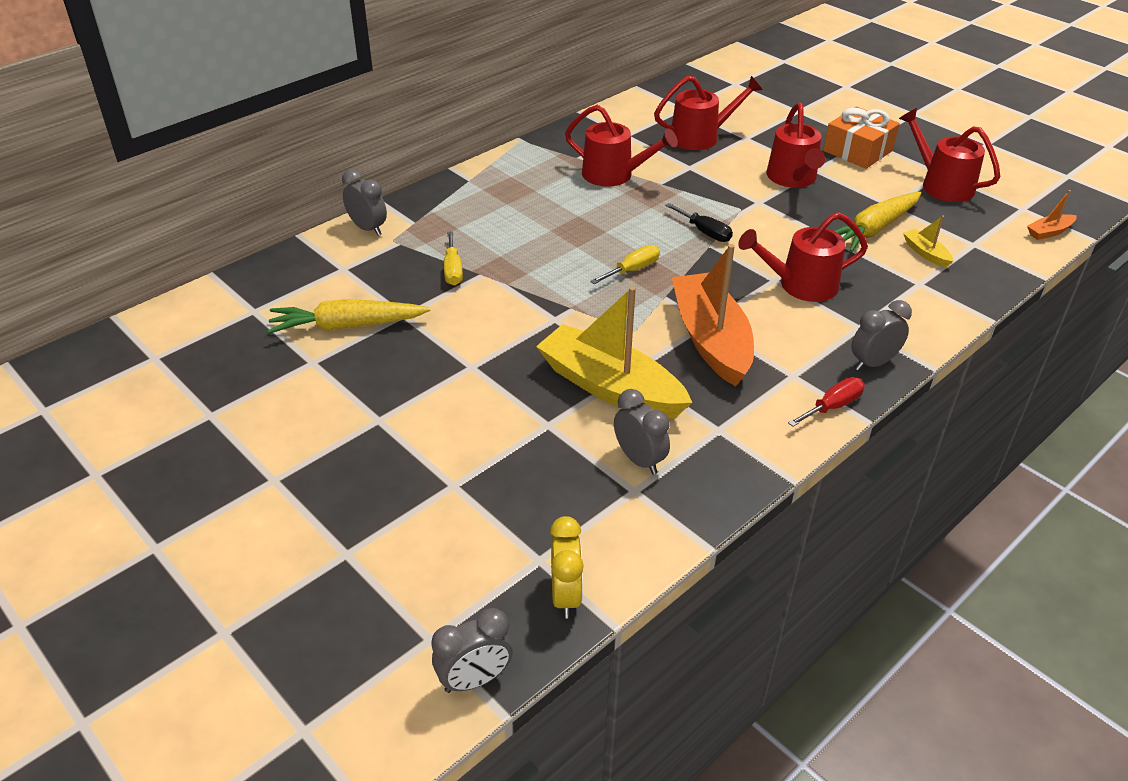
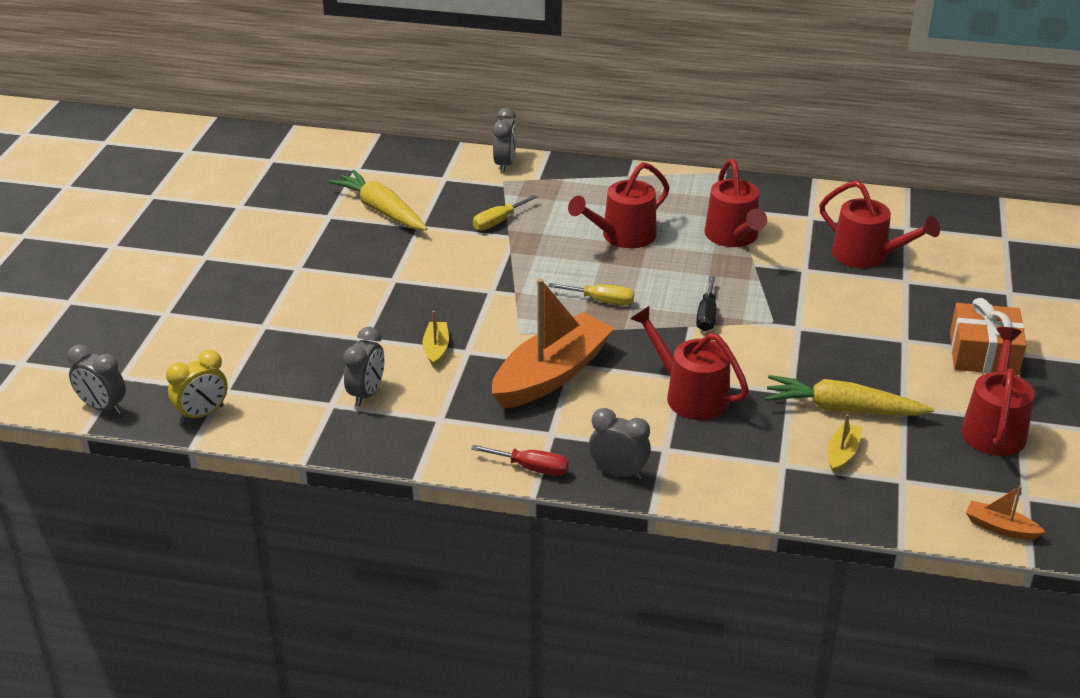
camera: 55 degrees right, 5 degrees down
yellow boat [536,286,692,419] -> yellow boat [422,311,449,367], size x0.43
red watering can [766,103,825,188] -> red watering can moved to [568,162,670,248]

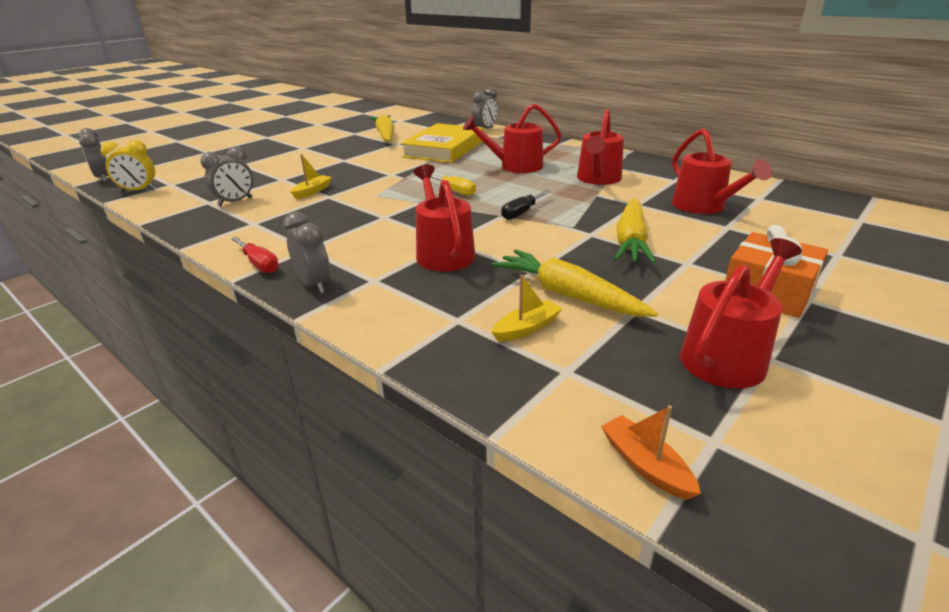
camera: 30 degrees right, 5 degrees down
yellow screwdriver [473,195,538,231] -> yellow book [401,123,484,163]
orange boat [492,278,615,409] -> none
none -> yellow carrot [614,198,656,264]

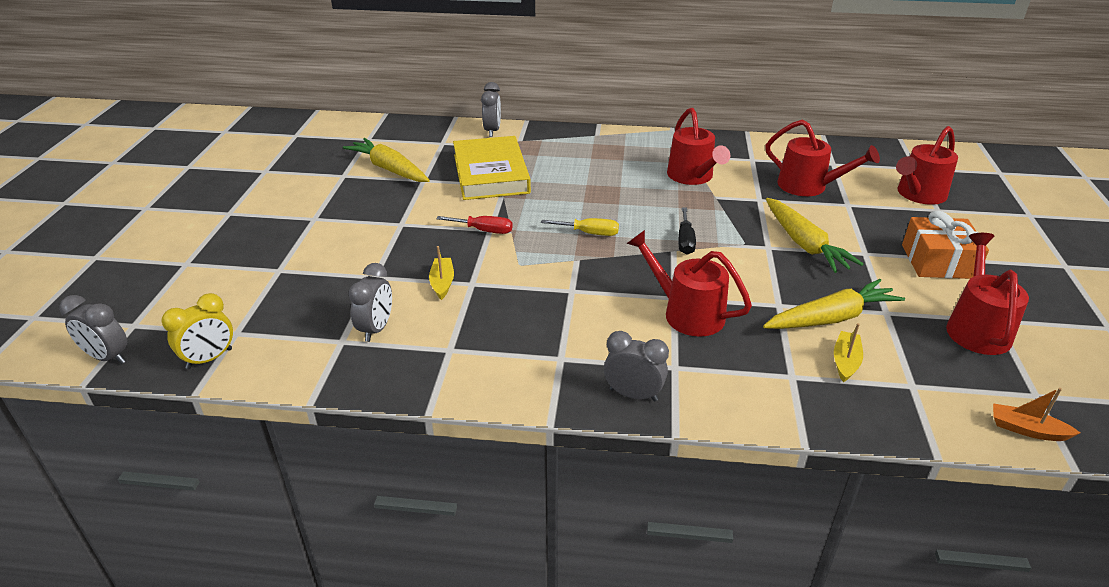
camera: 35 degrees left, 5 degrees up
red screwdriver [231,237,279,273] -> red screwdriver moved to [436,216,513,234]
red watering can [463,104,562,173] -> red watering can moved to [896,126,958,205]
yellow carrot [491,249,658,317] -> yellow carrot turned 150 degrees clockwise [763,279,905,329]

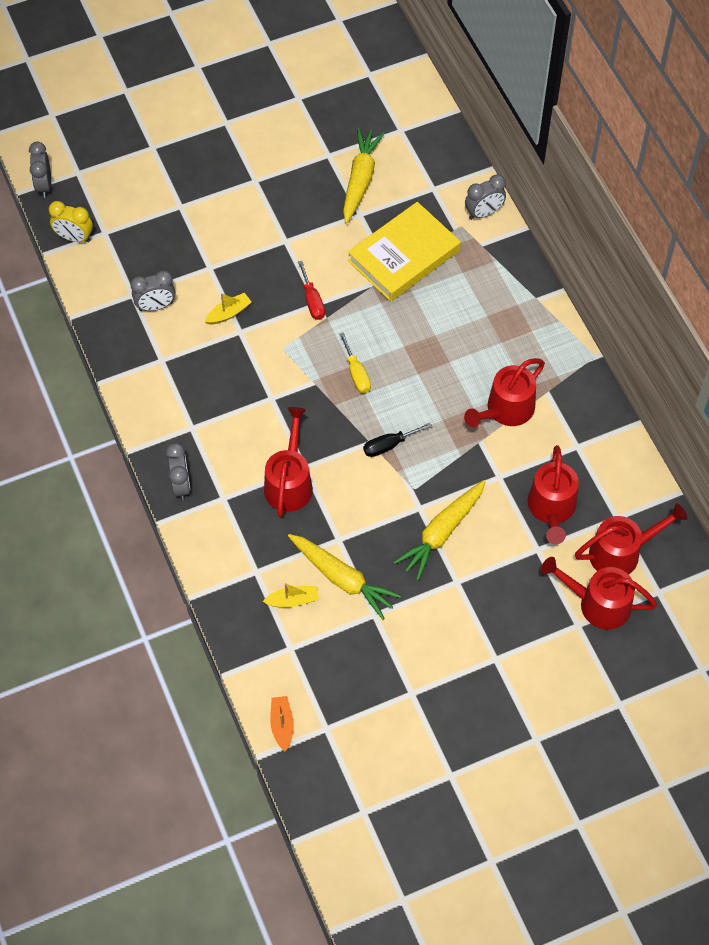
camera: 60 degrees right, 25 degrees up
orange gift [902,211,989,279] -> none
red watering can [946,233,1029,355] -> red watering can moved to [575,503,688,575]

